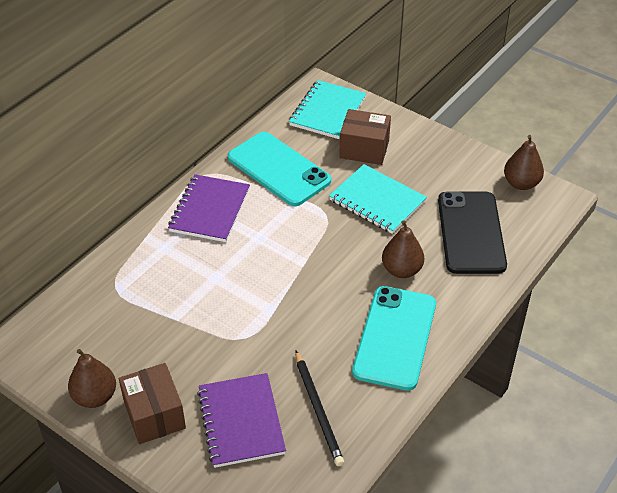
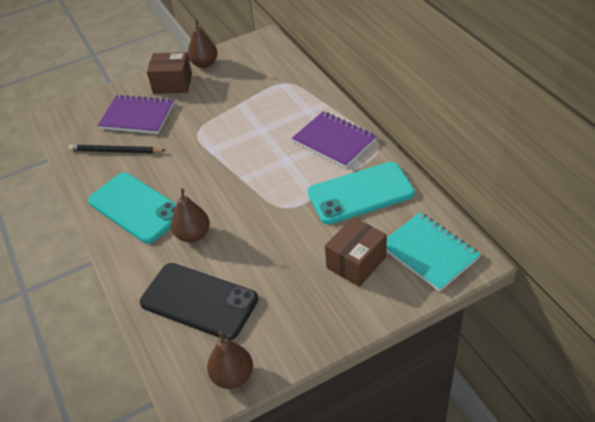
camera: 120 degrees right, 0 degrees up
turquoise notebook [329,164,427,234] -> none

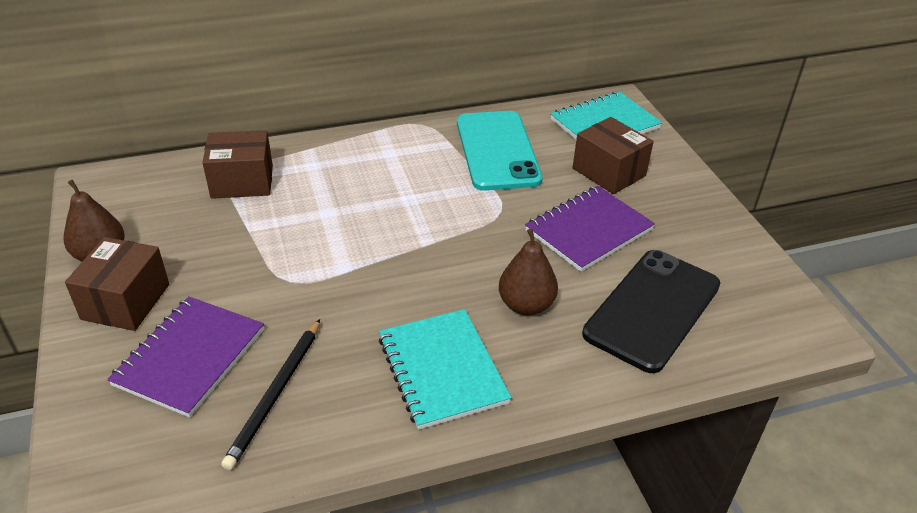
camera: 85 degrees left, 5 degrees down
turquoise phone [88,173,177,244] -> turquoise notebook [379,309,512,430]
brown pear [207,331,253,389] -> none
purple notebook [292,111,376,168] -> purple notebook moved to [525,186,655,272]
none -> brown box [202,130,273,199]

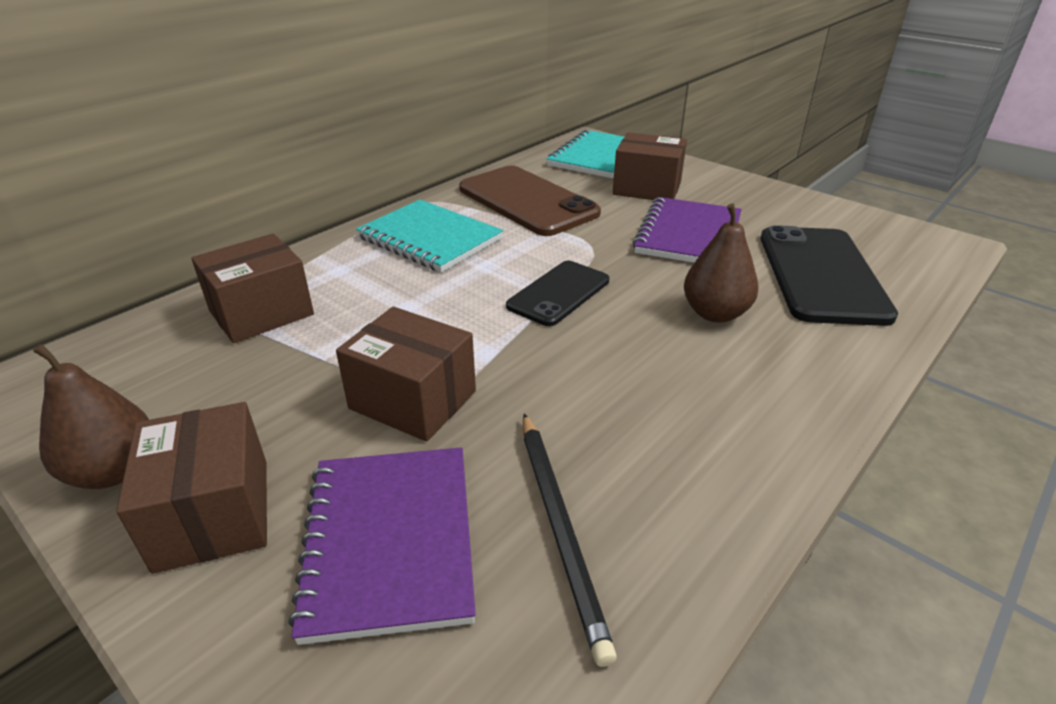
camera: 30 degrees left, 5 degrees down
turquoise notebook [379,309,512,430] -> turquoise notebook moved to [356,199,503,272]
turquoise phone [457,111,543,191] -> brown phone [459,166,601,236]
none -> brown box [336,307,476,442]
none -> black phone [506,261,609,326]

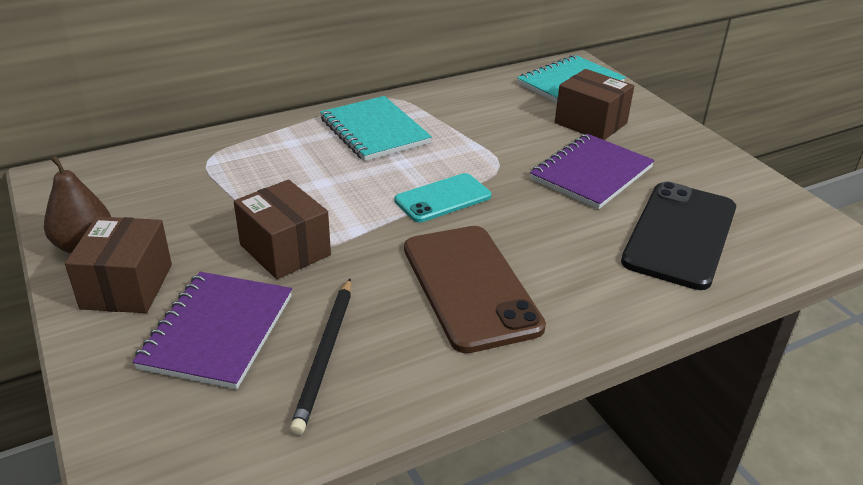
camera: 20 degrees right, 0 degrees up
brown box [191,234,314,343] -> none
brown phone [459,166,601,236] -> brown phone moved to [404,226,546,353]
black phone [506,261,609,326] -> turquoise phone [395,173,491,222]
brown pear [684,204,759,323] -> none

